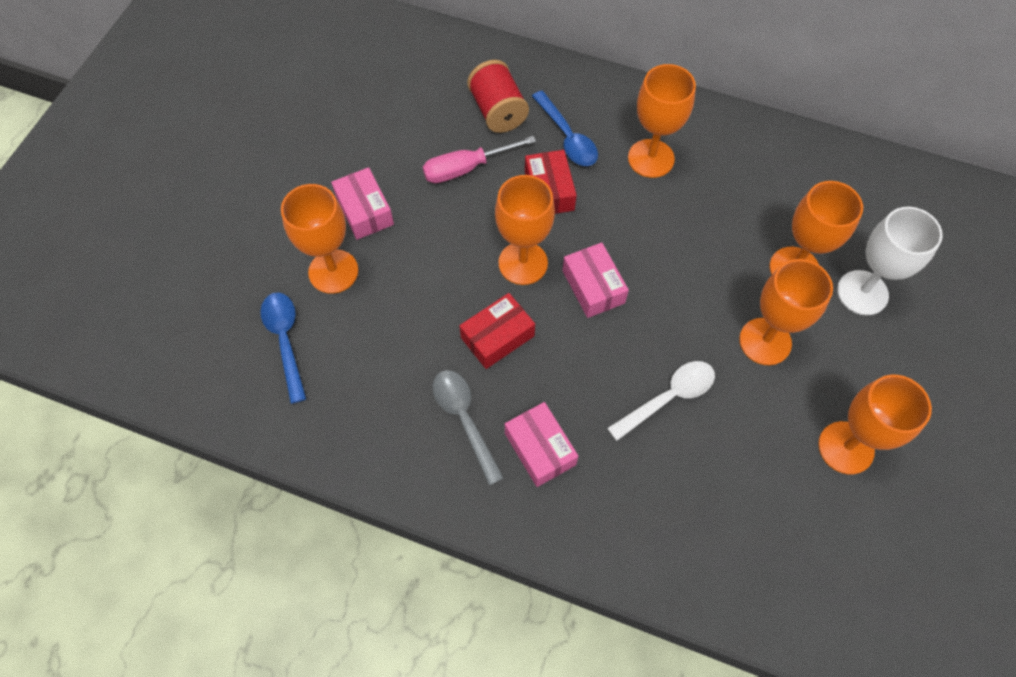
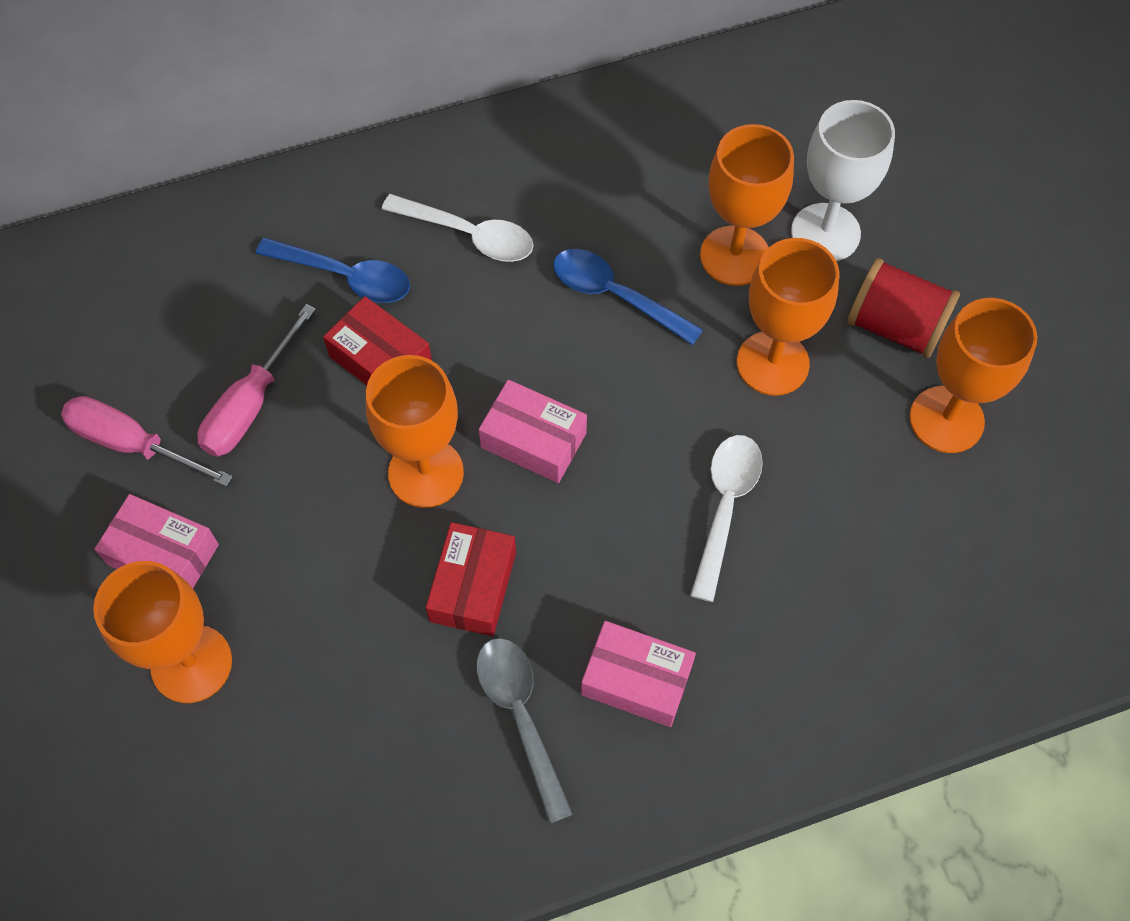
camera: 40 degrees left, 0 degrees up
blue spoon [260,292,306,404] -> blue spoon moved to [553,249,703,345]
grey spoon [433,370,504,485] -> grey spoon turned 45 degrees clockwise [476,638,573,824]
red spool [467,60,529,133] -> red spool moved to [847,258,960,358]
orange goblet [628,64,696,178] -> white spoon [382,194,534,262]
none -> pink screwdriver [61,396,233,487]

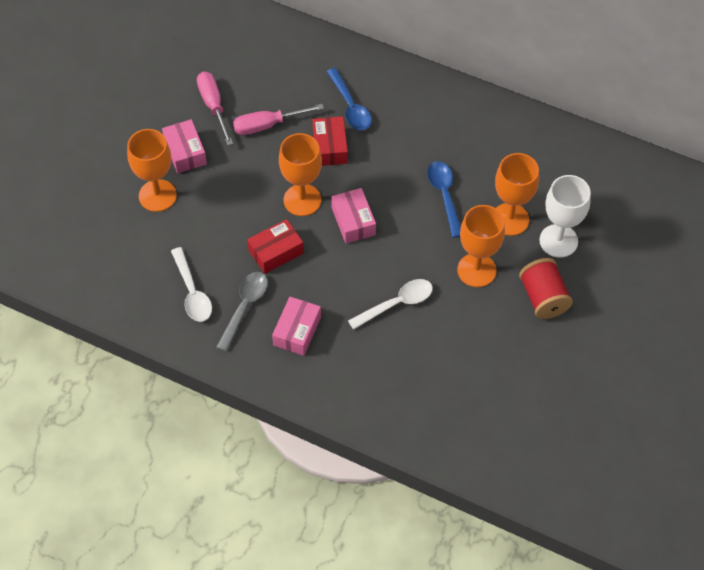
camera: 45 degrees right, 5 degrees down
white spoon [382,194,534,262] -> white spoon moved to [171,247,212,322]
pink box [581,621,696,727] -> pink box turned 45 degrees clockwise [272,297,321,356]
orange goblet [909,298,1037,453] -> none

